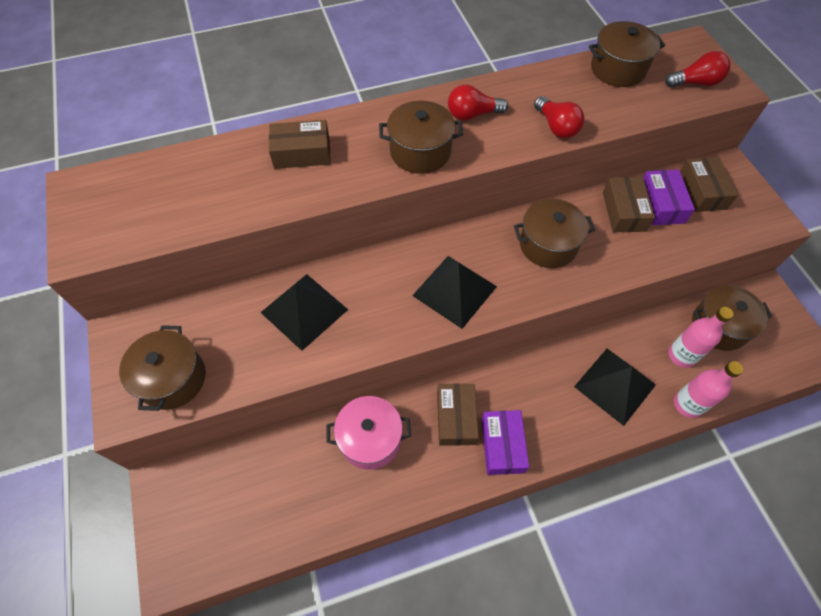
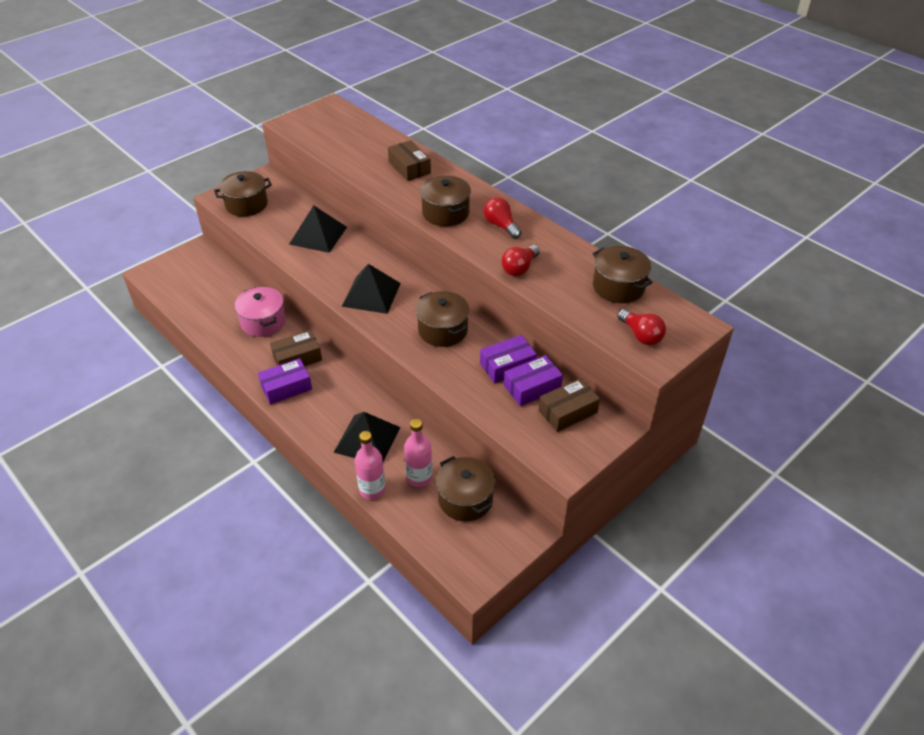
camera: 65 degrees right, 15 degrees down
brown box [603,177,655,232] -> purple box [480,335,537,383]

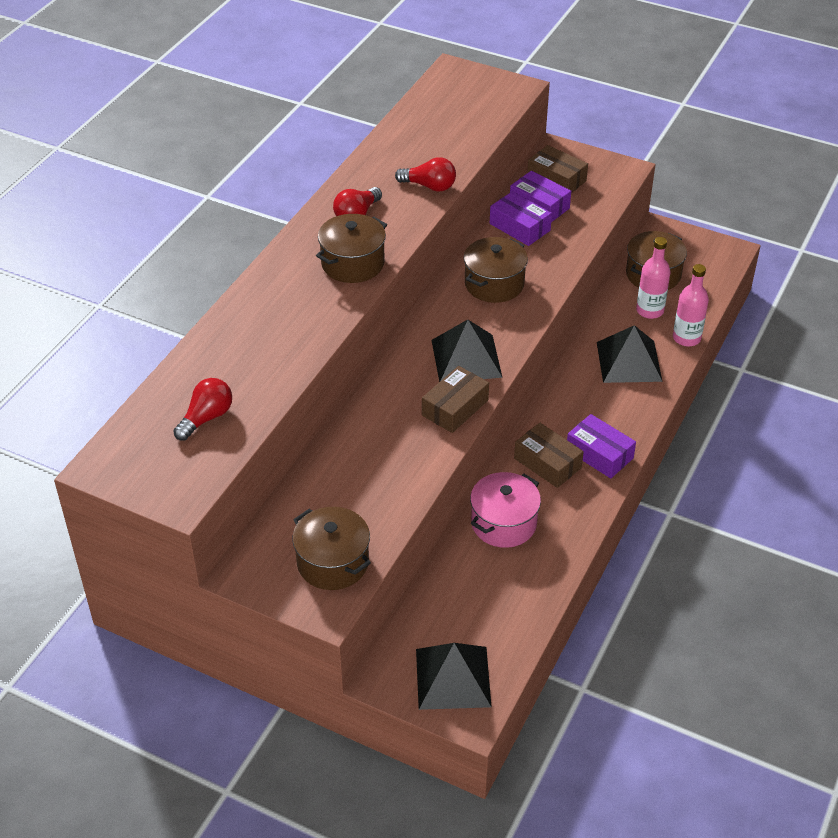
camera: 110 degrees left, 0 degrees up
black pyramid [289,205,347,253] -> black pyramid moved to [416,643,491,710]
brown box [388,140,431,181] -> brown box moved to [422,366,489,433]
brown pot [593,246,653,303] -> none
red light bulb [617,309,666,345] -> red light bulb moved to [173,378,232,441]

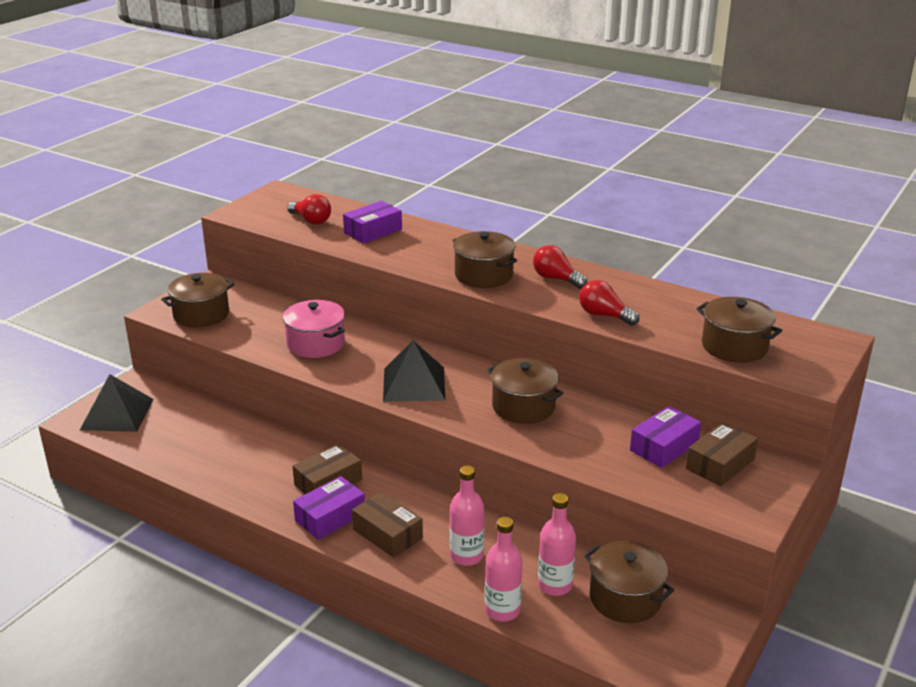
camera: 95 degrees right, 15 degrees down
red light bulb [395,157,456,192] -> red light bulb turned 105 degrees clockwise [579,280,640,326]
brown box [422,366,489,433] -> brown box moved to [352,492,423,558]
pink pot [470,472,541,548] -> pink pot moved to [283,300,345,358]
purple box [490,191,552,246] -> purple box moved to [343,201,402,243]
black pyramid [597,325,662,383] -> pink bottle [450,466,484,566]
none -> brown pot [696,297,782,363]

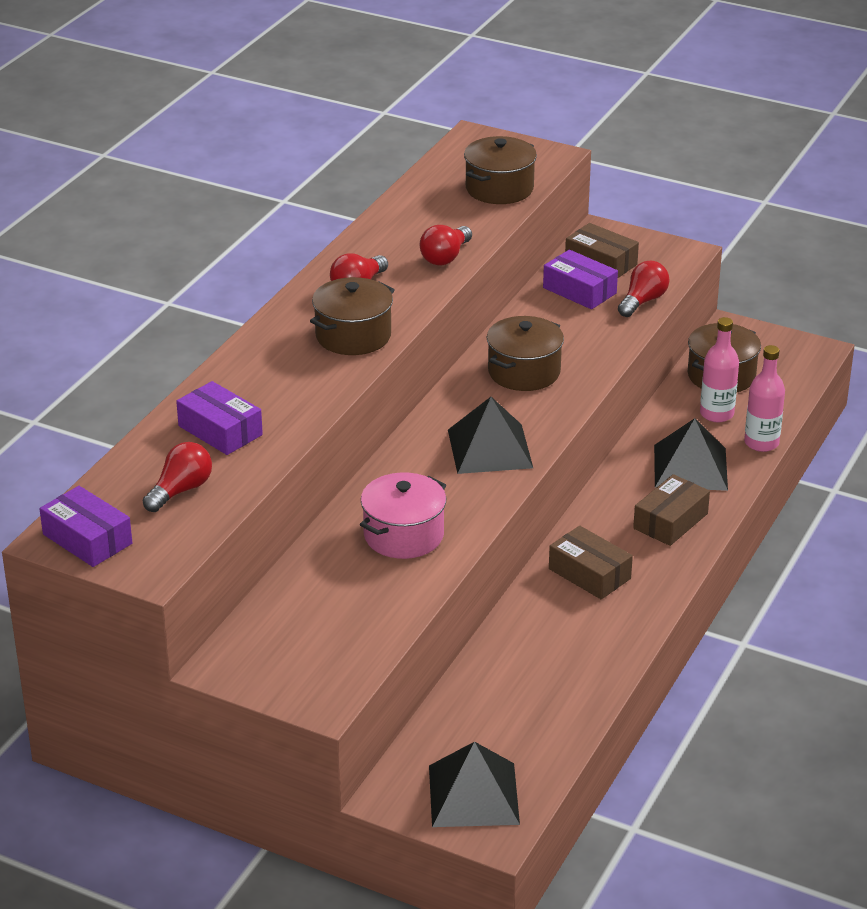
camera: 95 degrees left, 5 degrees up
brown pot [161,273,235,327] -> none
purple box [293,476,365,540] -> purple box moved to [40,486,132,567]
pink bottle [450,466,484,566] -> black pyramid [654,418,728,491]
none -> red light bulb [618,261,669,317]

